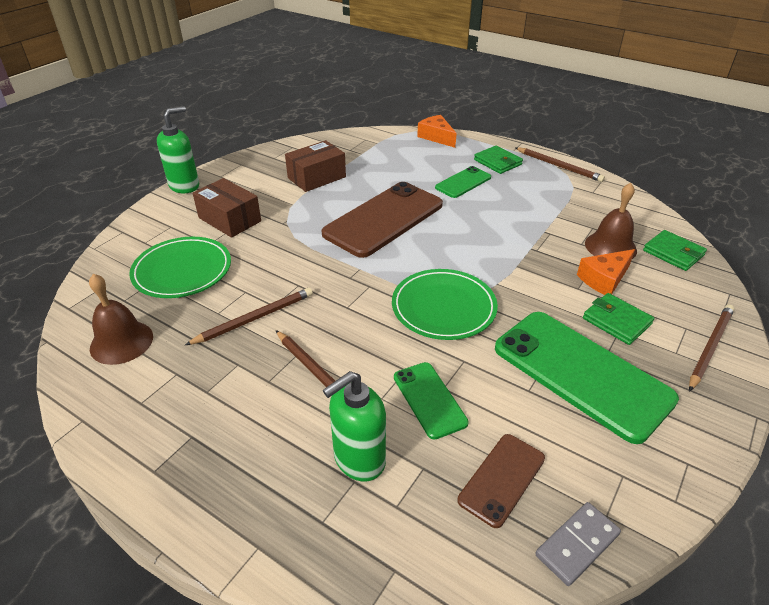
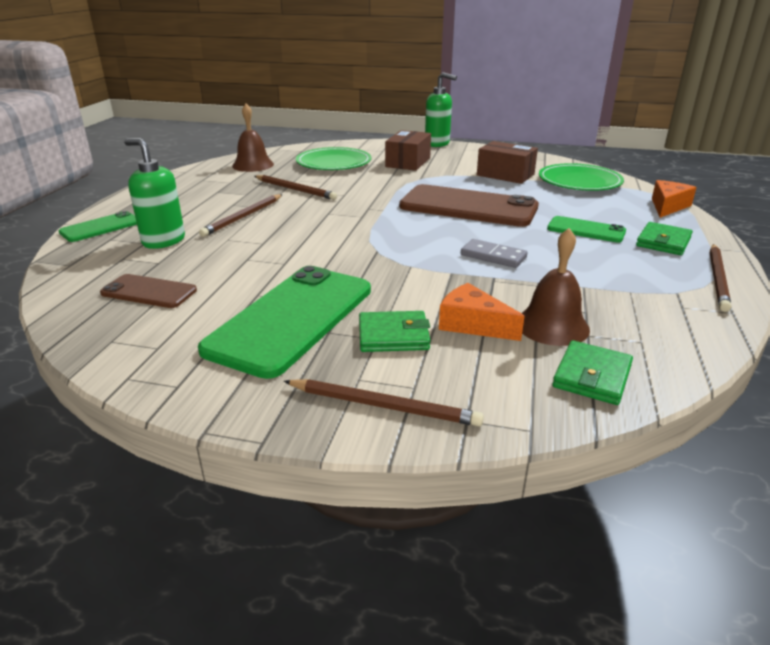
camera: 70 degrees right, 10 degrees down
green plate [392,269,498,340] -> green plate moved to [539,163,624,191]
green phone [394,362,469,440] -> green phone moved to [59,211,137,242]
grey domino [535,502,621,586] -> grey domino moved to [461,239,527,268]
green wallet [583,293,654,345] -> green wallet turned 60 degrees clockwise [359,311,430,352]

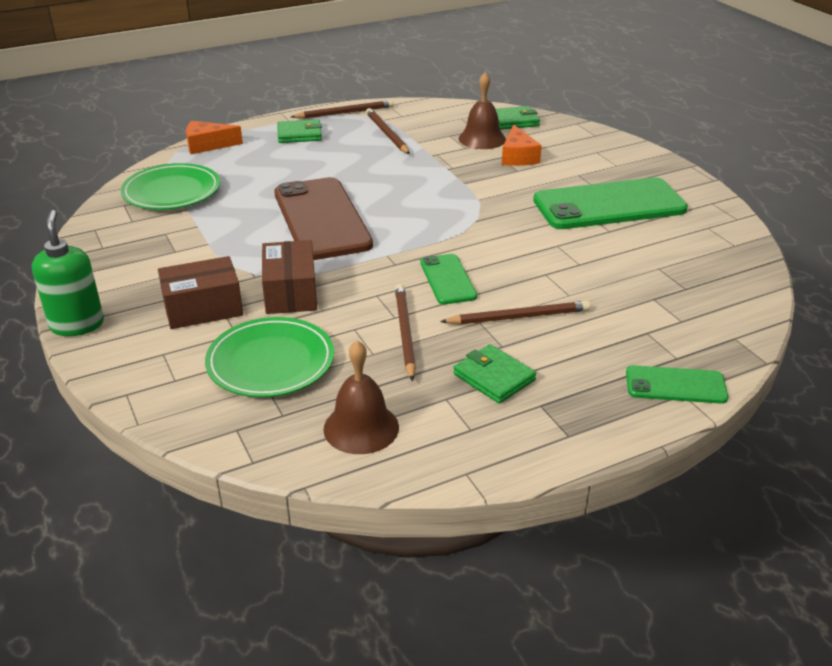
camera: 130 degrees left, 5 degrees up
brown phone [100,274,197,308] -> none
green soap dispenser [124,138,185,249] -> none
brown pencil [284,379,484,427] -> brown pencil moved to [366,108,410,154]
green wallet [359,311,430,352] -> green wallet moved to [453,344,536,404]
grey domino [461,239,527,268] -> none
brown box [477,141,538,184] -> brown box moved to [262,240,317,314]
green phone [547,216,626,243] -> green phone moved to [420,254,477,304]

